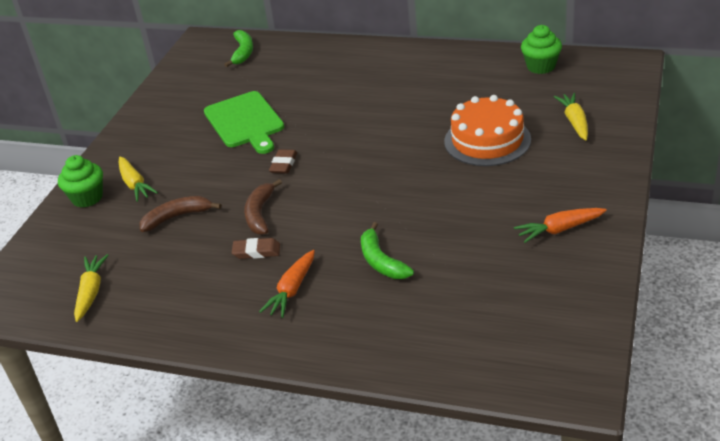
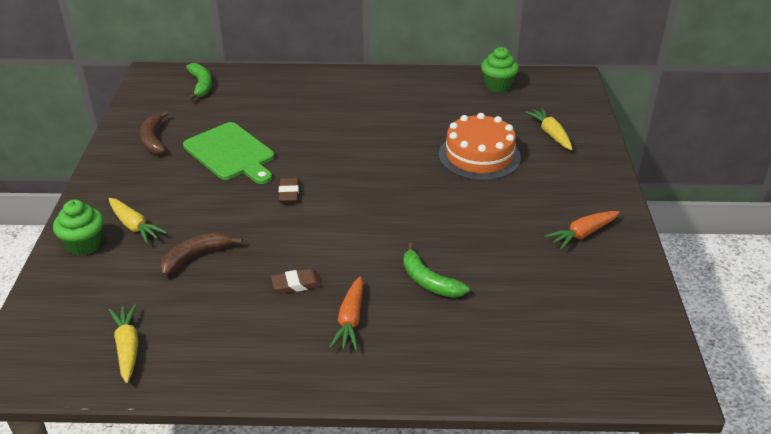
camera: 20 degrees left, 0 degrees up
brown banana [244,179,282,235] -> brown banana moved to [140,111,169,155]

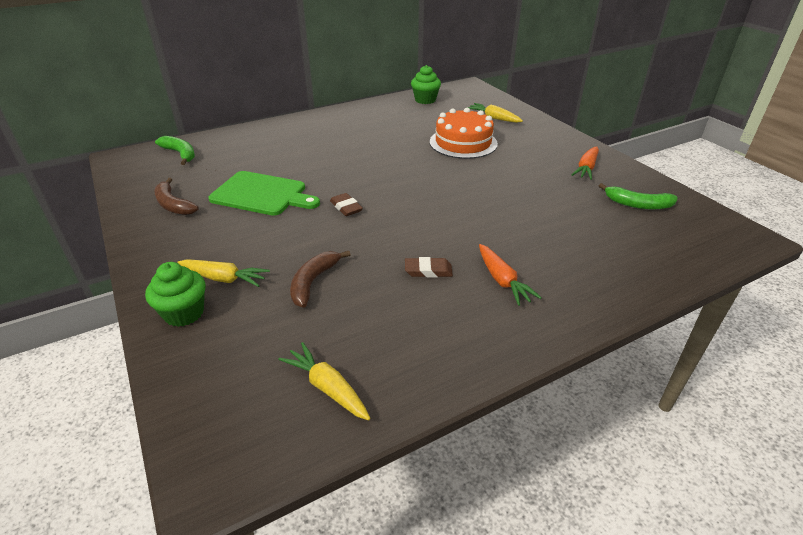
camera: 30 degrees left, 0 degrees up
brown eraser [271,269,322,294] -> brown eraser turned 45 degrees clockwise [405,257,453,278]
green banana [403,243,469,298] -> green banana moved to [599,183,678,209]

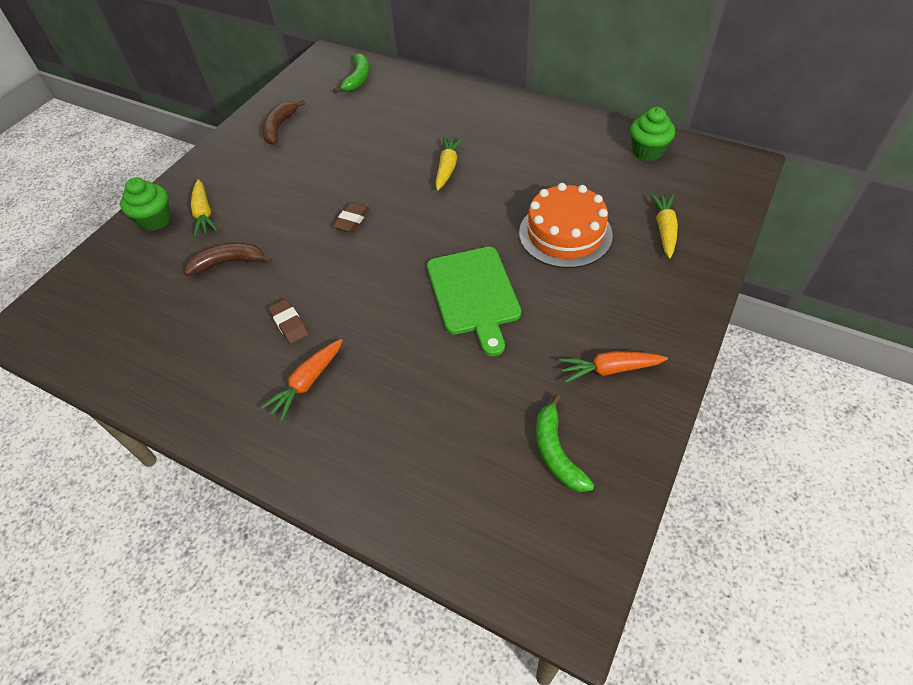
camera: 60 degrees right, 15 degrees up
green cutting board [208,171,320,216] -> green cutting board moved to [427,247,521,356]
yellow carrot [278,342,370,421] -> yellow carrot moved to [435,136,464,190]

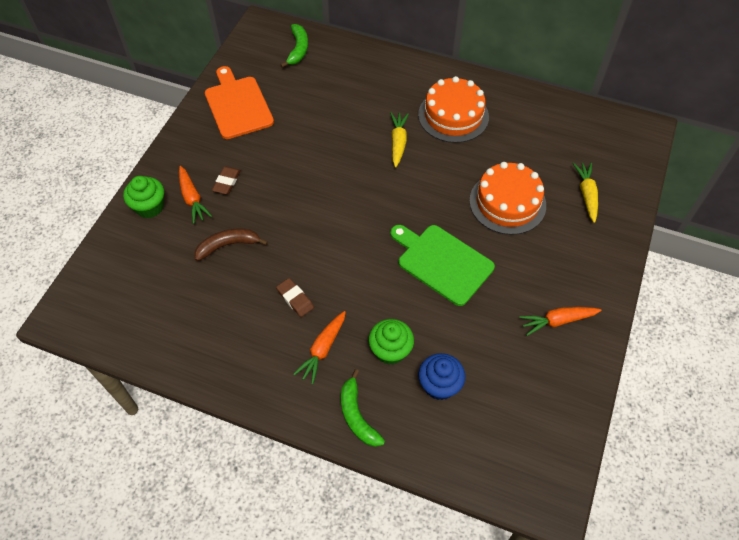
camera: 10 degrees left, 5 degrees up
yellow carrot [191,179,218,237] -> orange carrot [179,166,212,224]
brown banana [262,100,306,145] -> orange cutting board [205,66,274,139]
brown eraser [333,202,370,232] -> brown eraser moved to [212,167,241,194]
green cutting board [427,247,521,356] -> green cutting board turned 150 degrees clockwise [390,225,495,306]
green banana [536,394,594,492] -> green banana moved to [341,369,385,447]
green cupcake [630,107,675,161] -> green cupcake moved to [369,319,414,365]
none -> orange cake [418,76,489,143]
none -> blue cupcake [418,353,466,400]

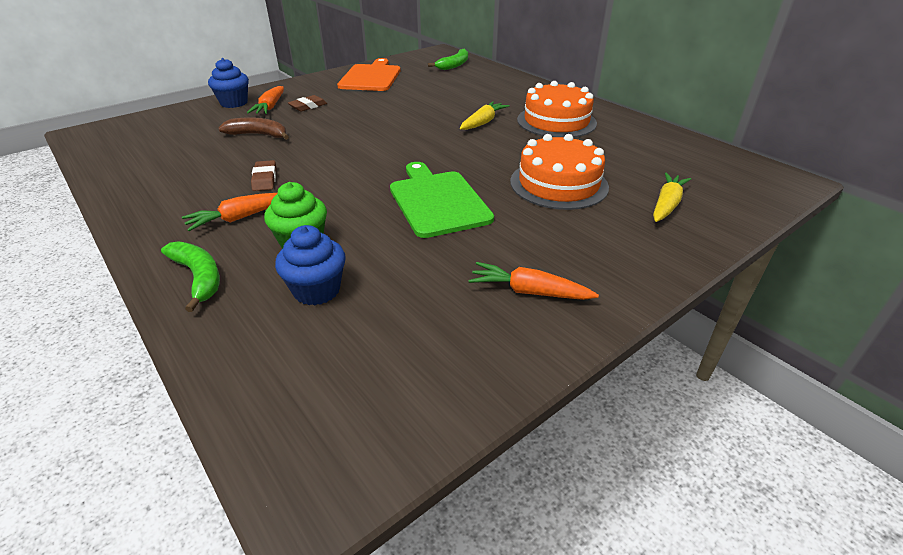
camera: 30 degrees right, 20 degrees down
green cupcake [123,176,164,218] -> blue cupcake [208,58,249,108]
green banana [341,369,385,447] -> green banana turned 135 degrees clockwise [161,241,220,312]

